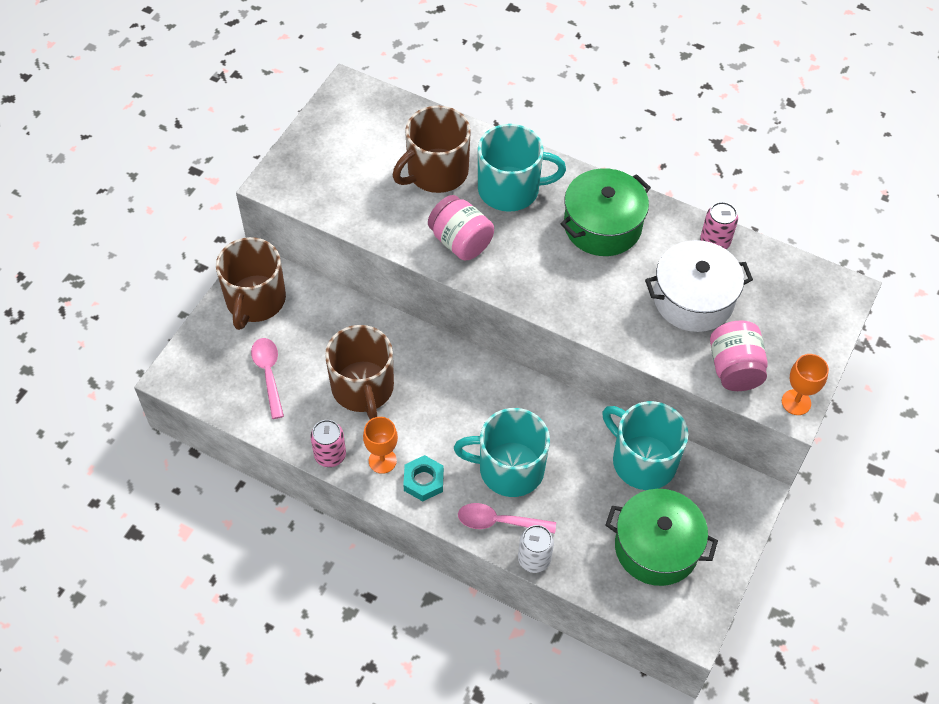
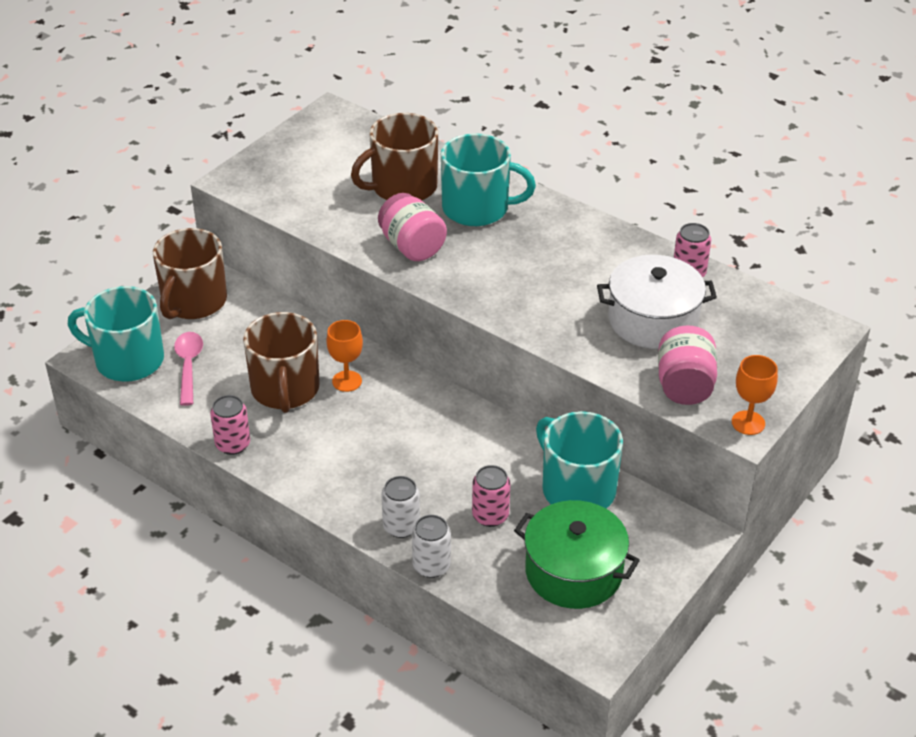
camera: 10 degrees right, 15 degrees down
orange goblet [363,417,398,474] -> orange goblet moved to [326,320,363,392]
turquoise nut [403,455,444,501] -> none
turquoise mug [454,408,550,497] -> turquoise mug moved to [68,286,164,382]
pink spoon [458,503,556,534] -> white can [381,476,420,538]
green pot [561,168,651,256] -> none
none -> pink can [472,465,510,527]

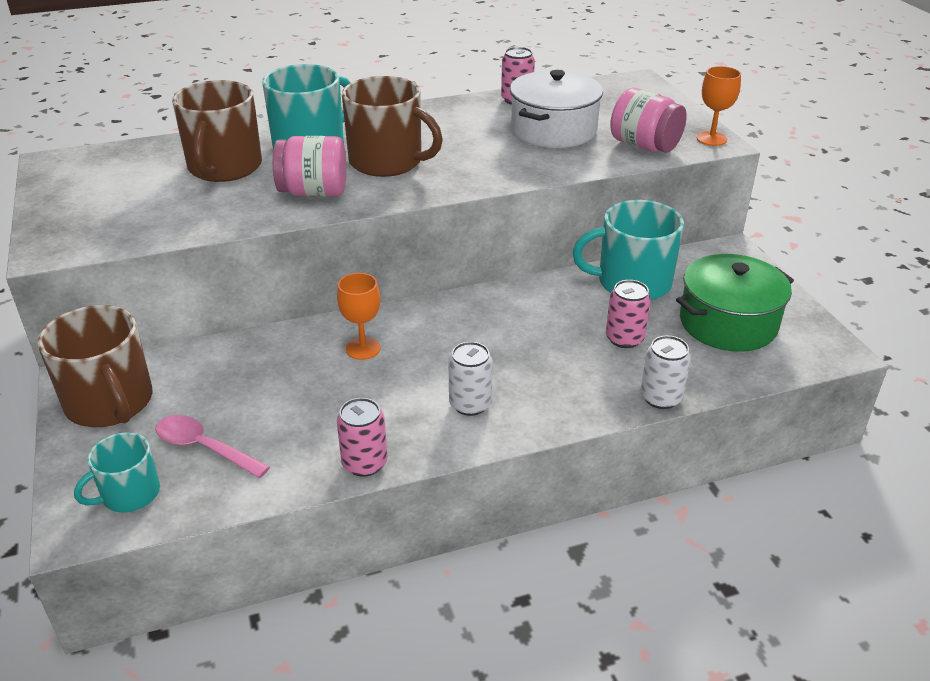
camera: 55 degrees left, 5 degrees down
turquoise mug [68,286,164,382] -> turquoise mug [74,432,160,512], size x0.58
brown mug [243,312,320,413] -> brown mug moved to [342,76,443,177]
white can [381,476,420,538] -> white can moved to [448,342,493,416]

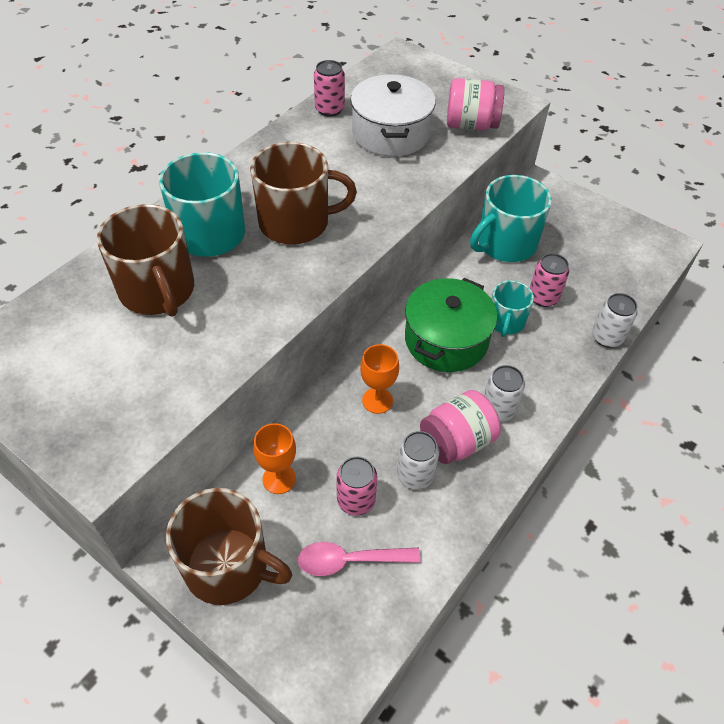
camera: 35 degrees left, 15 degrees up
turquoise mug [74,432,160,512] -> turquoise mug moved to [492,280,534,337]
pink jar [273,136,346,197] -> pink jar moved to [420,390,501,464]
pink can [337,398,387,477] -> pink can moved to [336,456,377,516]
green pot [676,254,794,352] -> green pot moved to [405,278,498,372]
orange goblet [697,66,741,146] -> orange goblet moved to [253,423,296,494]
none -> white can [397,431,439,490]

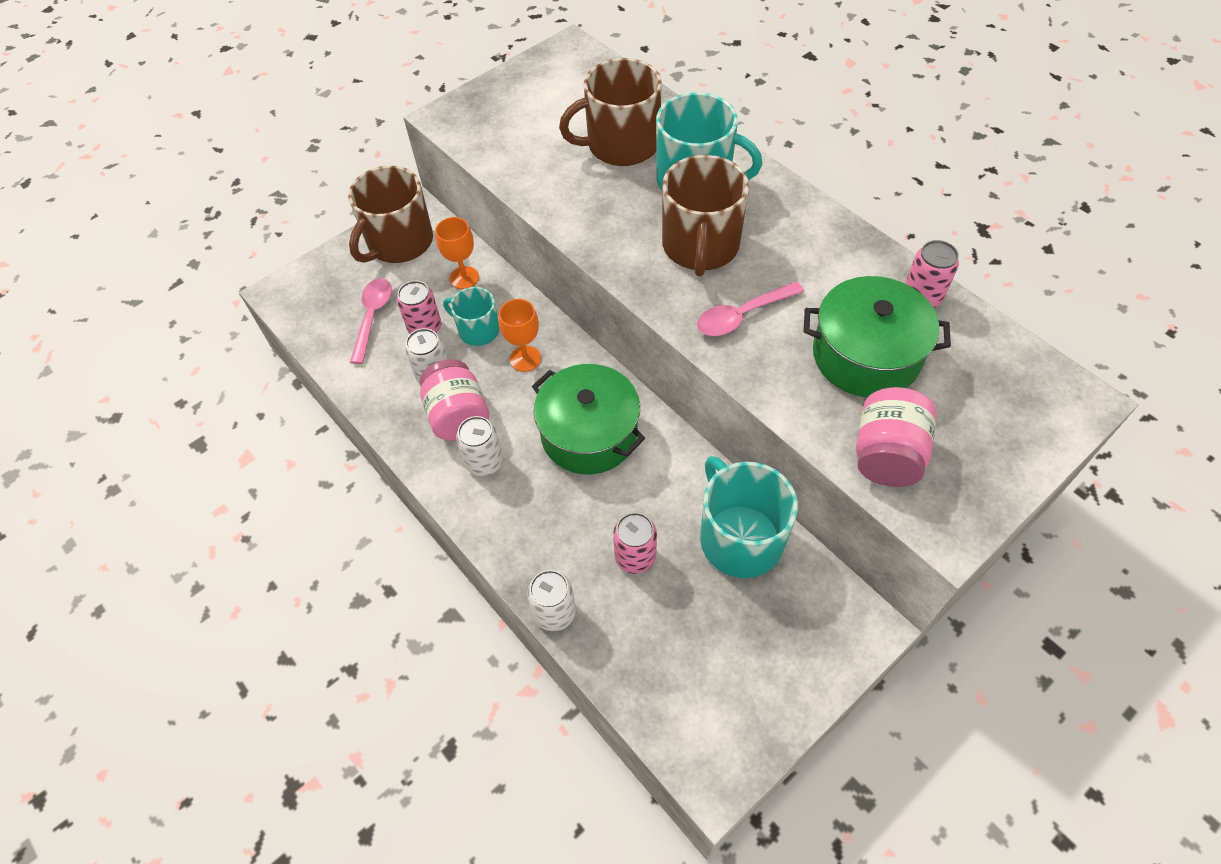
camera: 105 degrees right, 5 degrees up
white pot [351,74,436,157] -> green pot [804,276,951,398]
turquoise mug [492,280,534,337] -> turquoise mug moved to [443,287,500,346]
none -> pink spoon [697,281,804,336]

